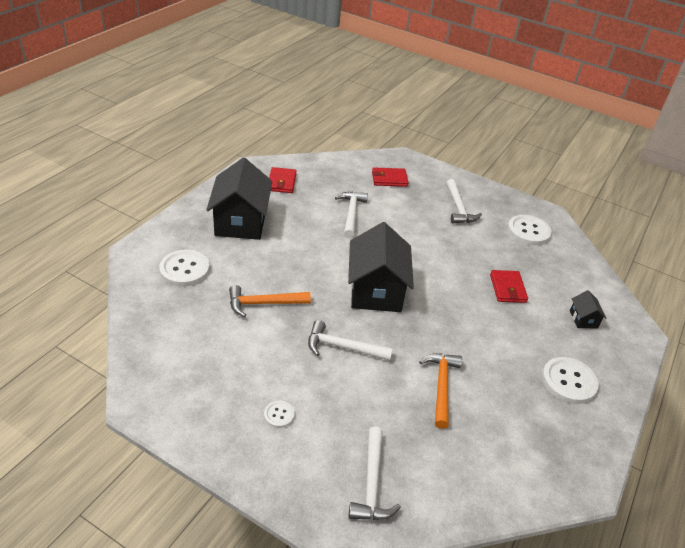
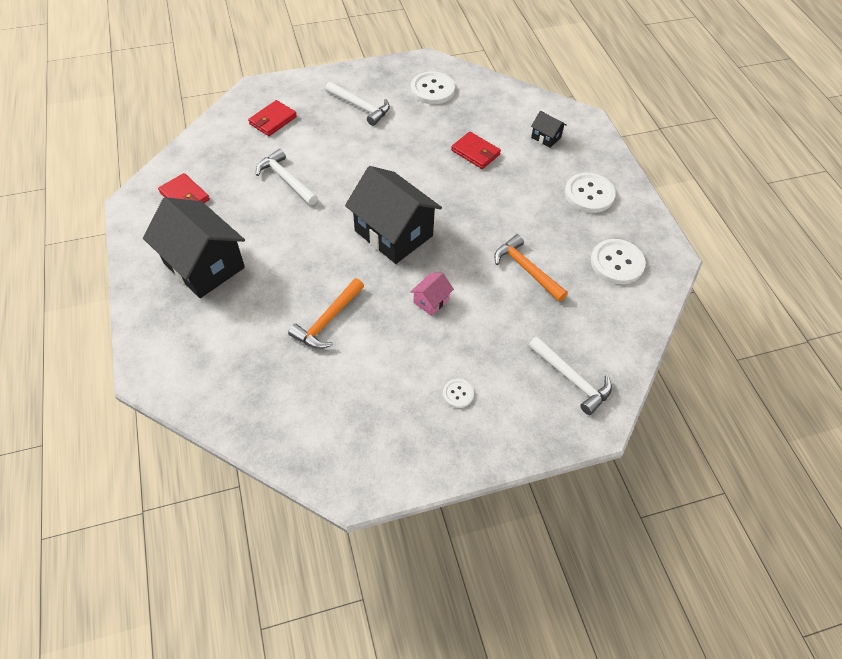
camera: 45 degrees left, 15 degrees up
white button [159,250,210,286] -> white button moved to [591,239,646,284]
white hammer [308,320,393,361] -> pink house [410,273,454,316]

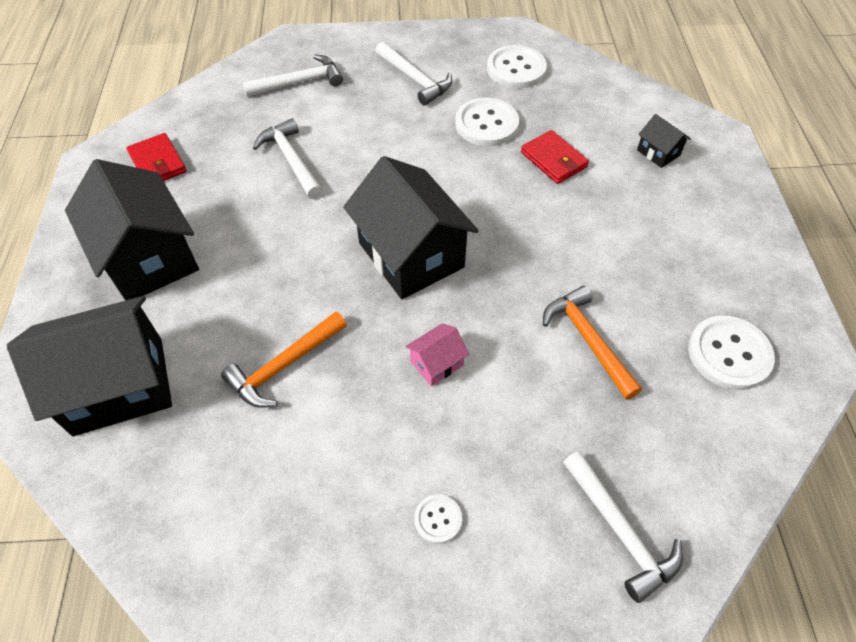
camera: 15 degrees right, 0 degrees up
red wallet [248,100,297,136] -> white hammer [243,54,343,96]
white button [565,173,616,213] -> white button moved to [455,97,519,146]
none -> black house [7,296,172,436]

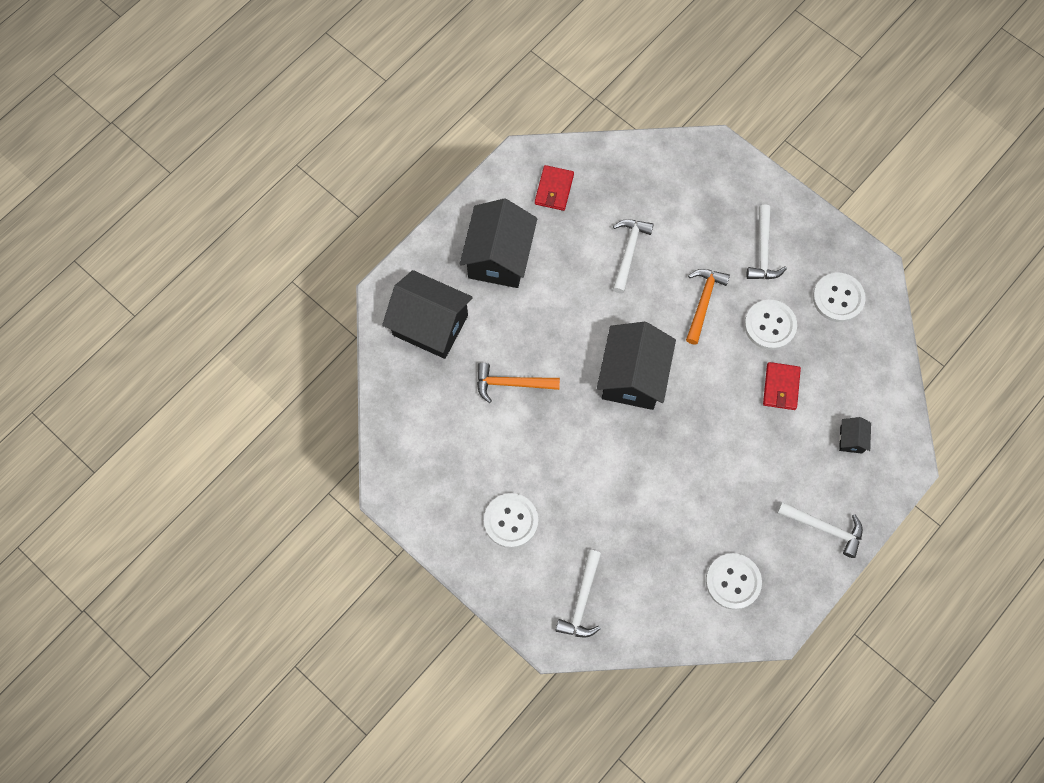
camera: 45 degrees right, 15 degrees up
white hammer [243,54,343,96] -> white hammer moved to [777,502,863,558]
pink house [405,323,469,386] -> none
white button [414,494,462,544] -> white button [484,493,538,548], size x1.95
orange hammer [543,286,642,400] -> orange hammer moved to [686,269,730,344]

